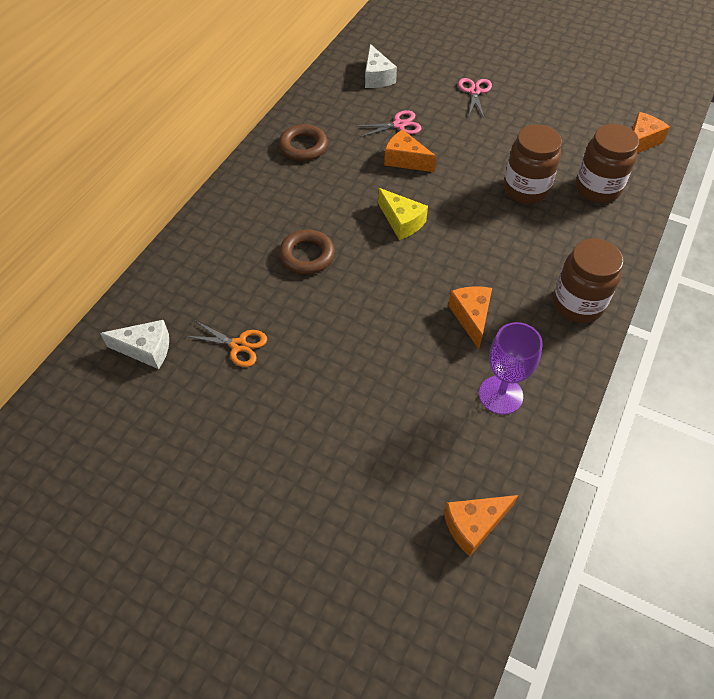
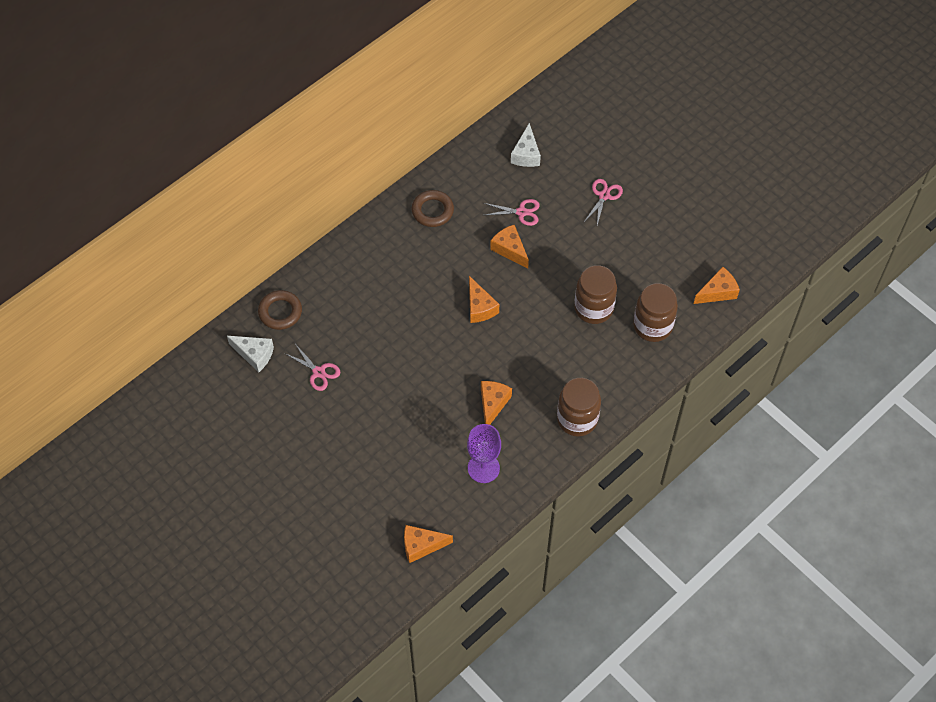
camera: 20 degrees right, 5 degrees up
orange scissors [185,321,267,367] -> pink scissors [284,344,340,391]
brown ring [279,230,335,274] -> brown ring moved to [258,290,302,330]
yellow cheese [378,188,428,240] -> orange cheese [469,276,499,323]

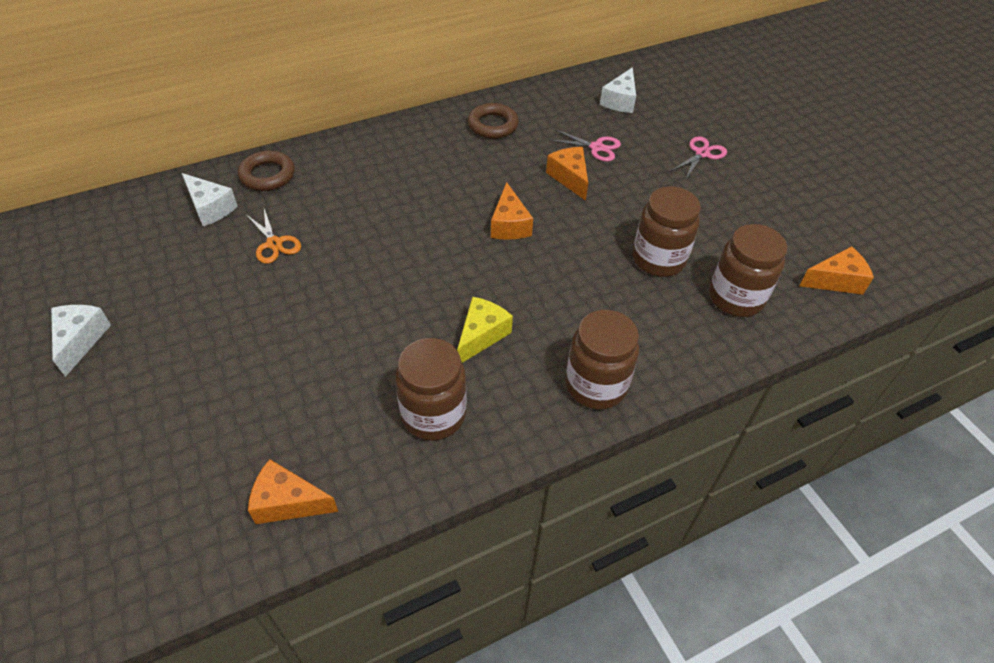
camera: 15 degrees right, 10 degrees down
pink scissors [284,344,340,391] -> orange scissors [246,209,301,264]
purple goblet [467,424,501,483] -> brown jar [395,338,467,441]
orange cheese [481,381,512,425] -> yellow cheese [457,297,513,363]
none -> white cheese [51,305,111,377]

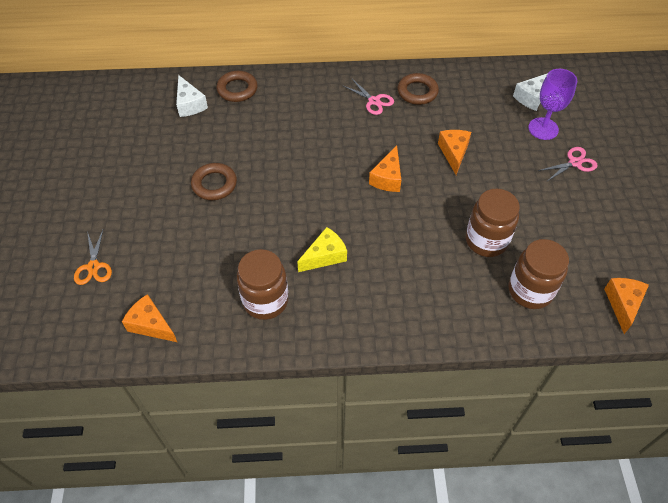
camera: 25 degrees right, 5 degrees up
white cheese [51,305,111,377] -> none
orange scissors [246,209,301,264] -> orange scissors moved to [74,230,112,285]
pink scissors [550,130,621,162] -> pink scissors moved to [343,79,394,115]
brown jar [565,310,639,410] -> none
orange cheese [799,246,874,295] -> orange cheese turned 90 degrees counterclockwise [604,278,649,334]
none -> brown ring [191,163,237,200]
none -> purple goblet [528,69,577,140]

